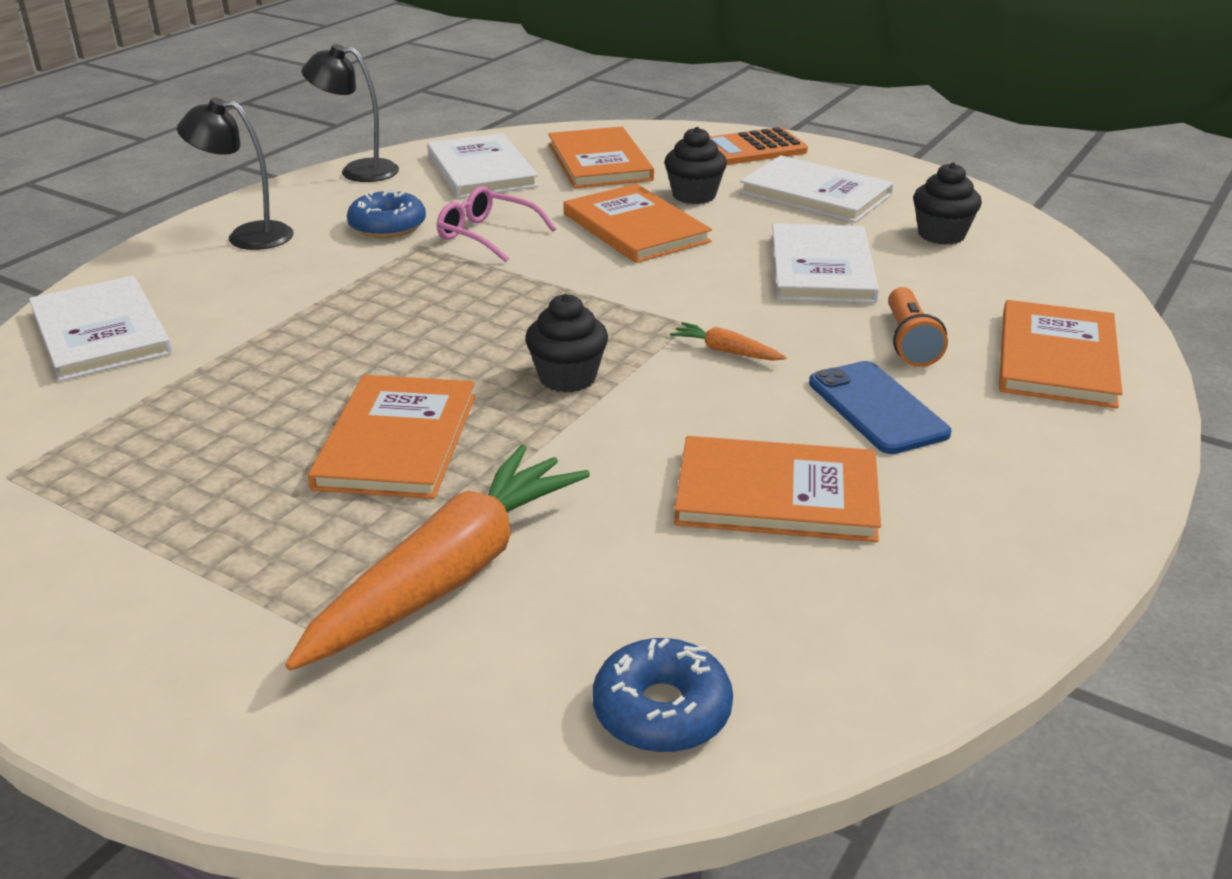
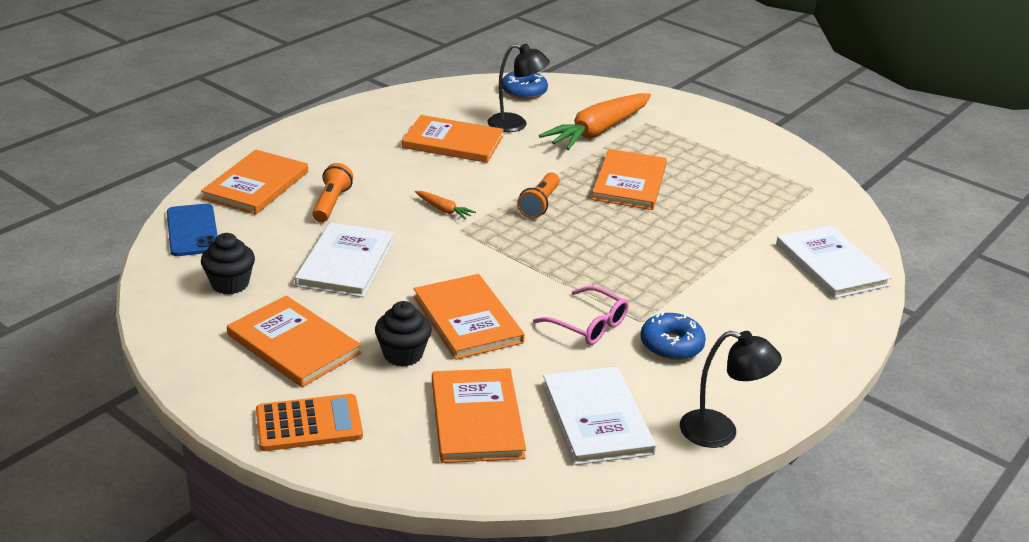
camera: 175 degrees left, 0 degrees up
black lamp [177,97,294,250] -> black lamp moved to [487,44,550,132]
black cupcake [525,294,608,393] -> orange flashlight [517,172,560,219]
white book [739,155,894,223] -> orange book [227,295,361,387]
blue phone [809,361,951,454] -> blue phone moved to [167,204,218,256]

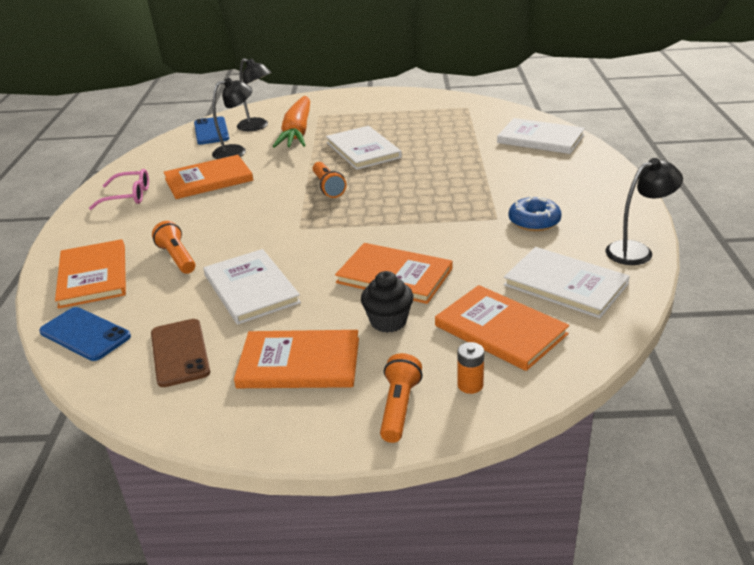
camera: 35 degrees left, 0 degrees up
black cupcake [201,233,255,295] -> brown phone [151,319,210,387]
orange calculator [256,394,363,451] -> orange flashlight [380,353,422,443]
orange carrot [415,191,476,220] -> none
blue donut [502,71,548,99] -> blue phone [194,116,229,145]
pink glasses [533,286,629,345] -> pink glasses moved to [89,169,149,210]
orange book [592,149,667,210] -> white book [326,126,402,170]
none -> black lamp [237,58,272,131]
none -> orange battery [457,342,484,394]

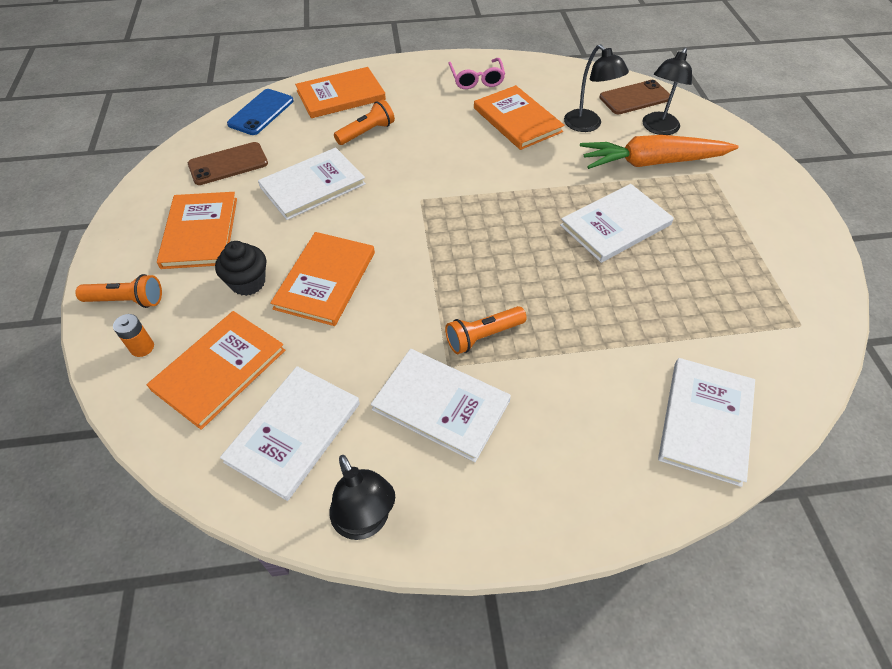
camera: 80 degrees right, 20 degrees up
blue phone [194,116,229,145] -> brown phone [599,80,670,114]
orange flashlight [313,162,346,198] -> orange flashlight moved to [445,306,527,354]
blue donut [508,196,562,231] -> white book [371,349,511,462]

